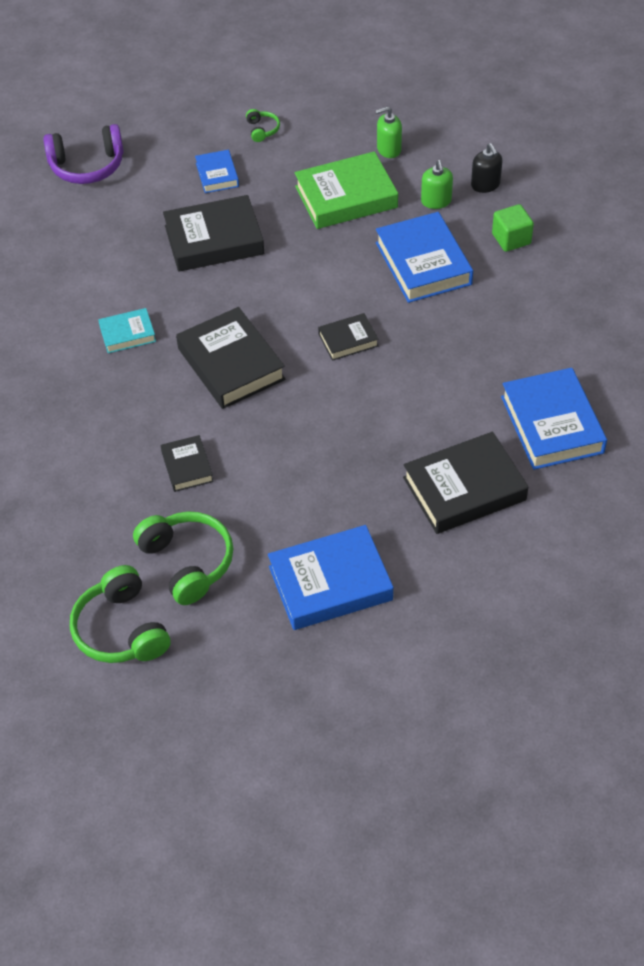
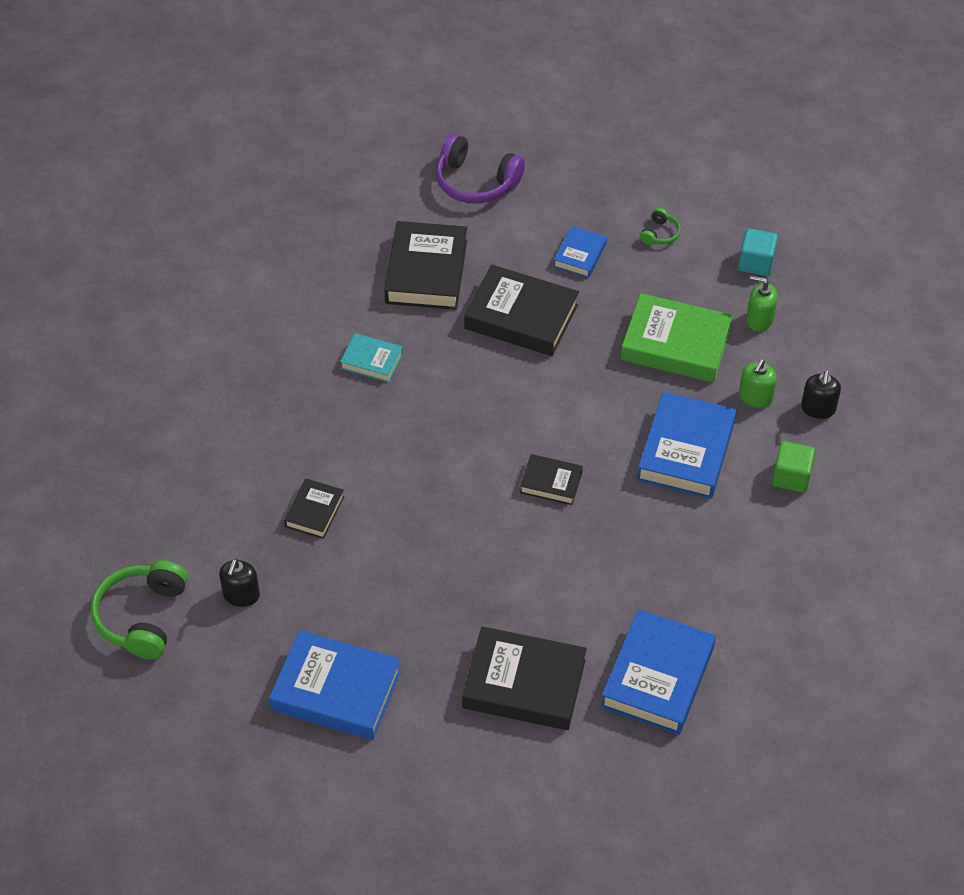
camera: 35 degrees right, 0 degrees up
green headphones [133,511,234,605] -> black soap dispenser [219,558,260,607]
black book [176,307,286,409] -> black book moved to [384,221,467,310]
none -> turquoise cube [738,228,778,276]

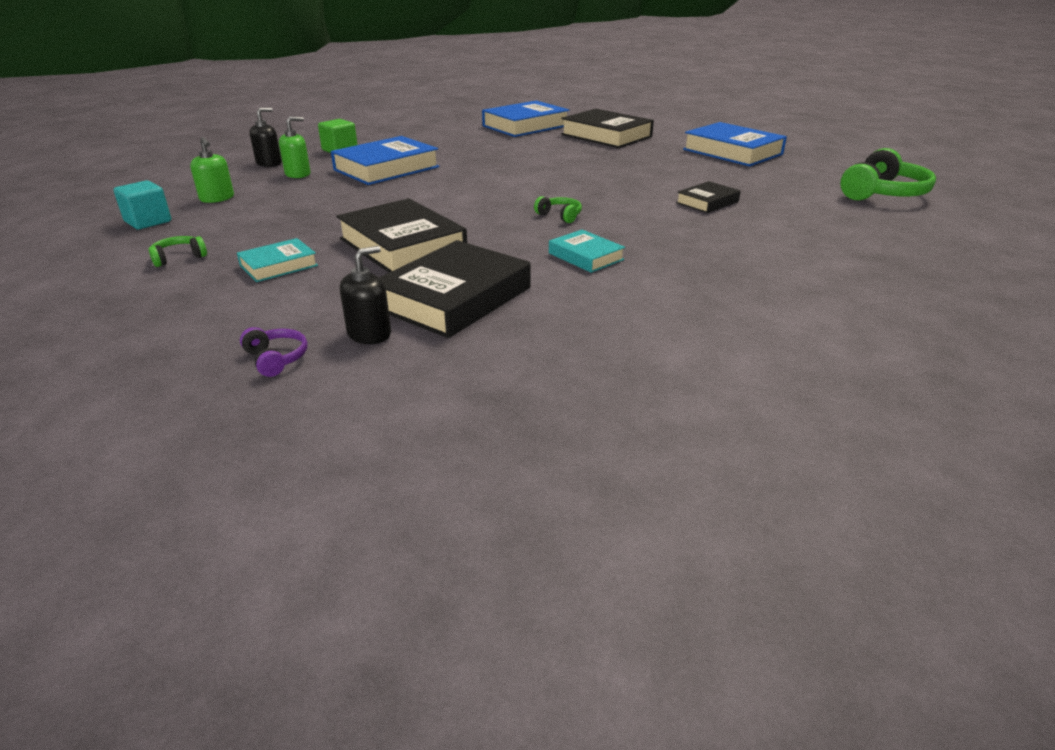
camera: 150 degrees left, 20 degrees down
black soap dispenser [219,558,260,607] -> black soap dispenser moved to [340,246,391,344]
purple headphones [436,133,525,204] -> purple headphones [240,327,308,377], size x0.48
black book [520,454,583,505] -> none
blue book [553,226,607,278] -> turquoise book [237,238,318,282]
green book [621,293,733,382] -> none
none -> green headphones [534,196,582,223]

